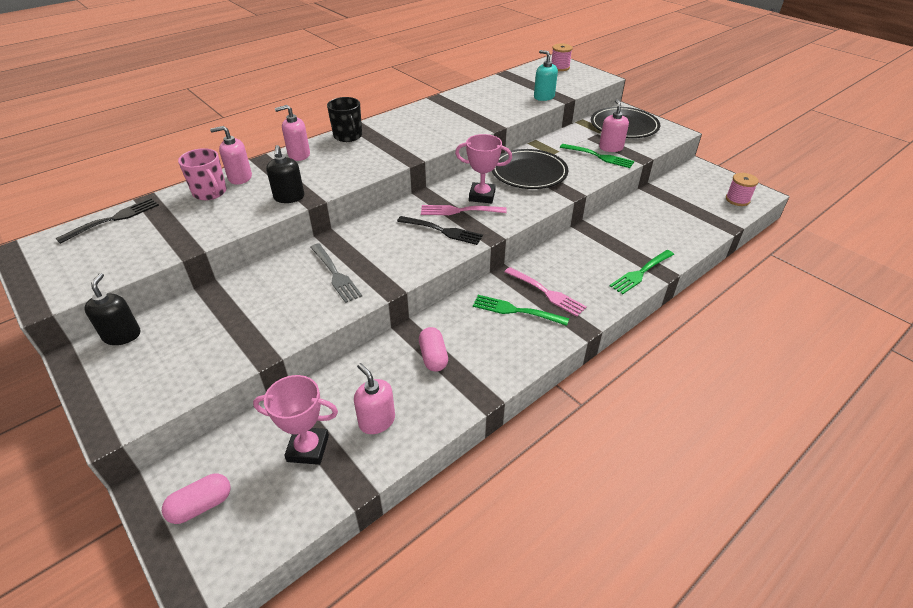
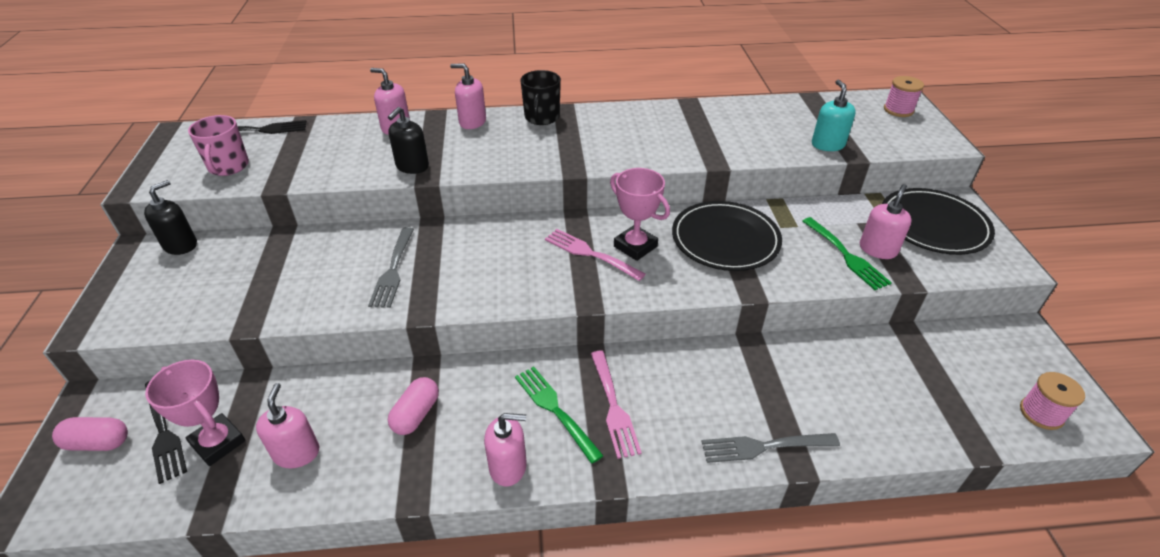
camera: 35 degrees right, 0 degrees up
pink mug [178,148,227,200] -> pink mug moved to [188,115,249,176]
black fork [397,216,483,245] -> black fork moved to [145,381,187,484]
green fork [610,250,674,294] -> grey fork [701,433,840,463]
none -> pink soap dispenser [484,413,527,487]

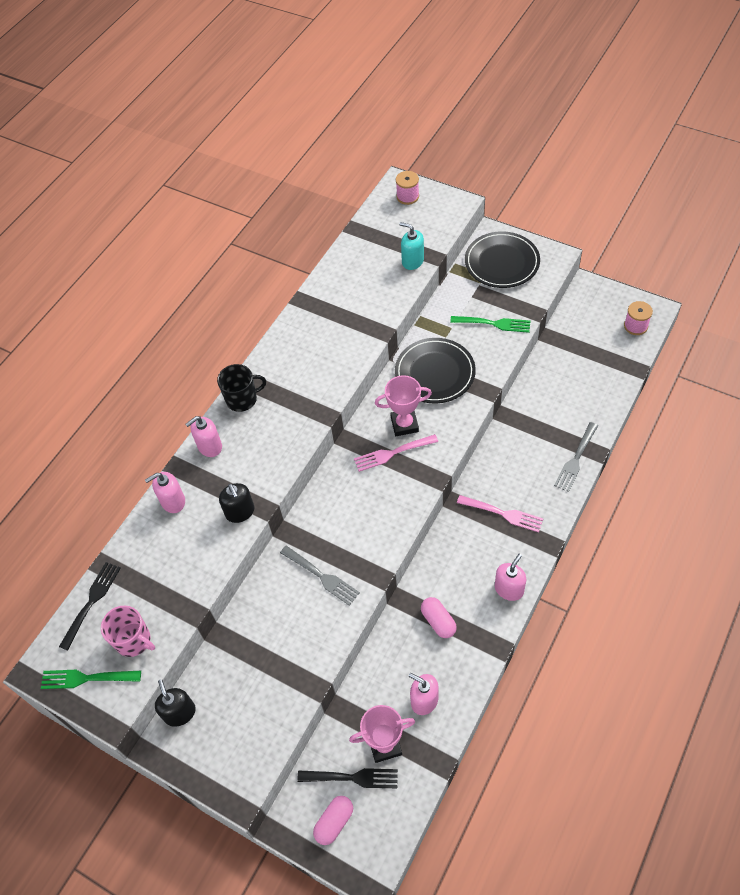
camera: 50 degrees left, 15 degrees up
green fork [515,367,604,464] -> green fork moved to [41,670,141,689]
black mug [520,70,561,125] -> black mug turned 60 degrees counterclockwise [217,364,266,412]
pink soap dispenser [860,184,912,259] -> none

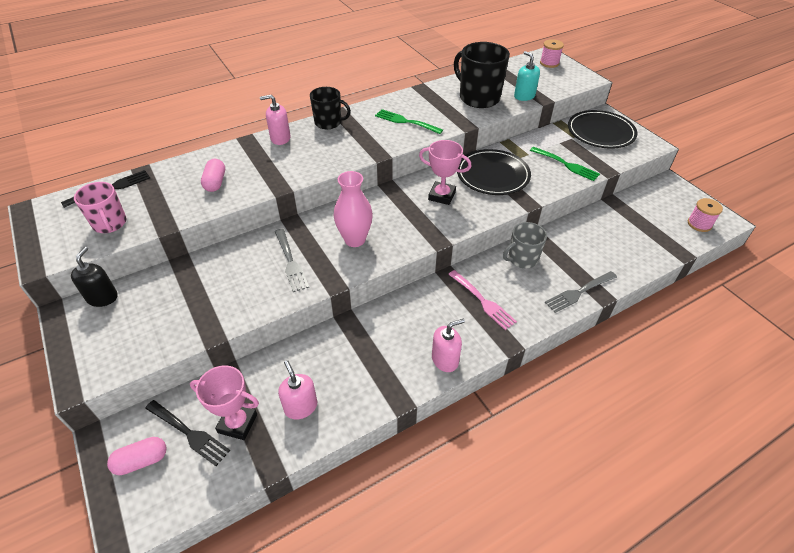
camera: 25 degrees right, 10 degrees down
green fork [41,670,141,689] -> green fork moved to [375,109,443,134]
pink soap dispenser [145,472,185,513] -> none
black soap dispenser [219,483,255,523] -> none
pink fork [354,434,438,472] -> none
pink capsule [421,597,457,638] -> pink capsule moved to [201,158,225,192]
none -> pink vase [334,171,373,247]
none -> black mug [454,42,510,108]
none -> grey mug [503,222,547,268]

